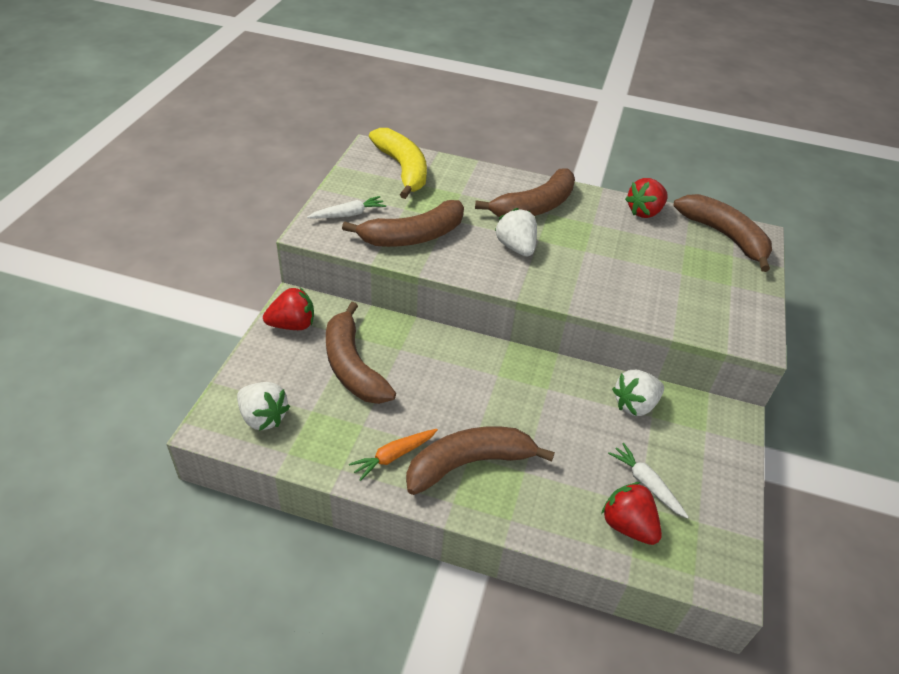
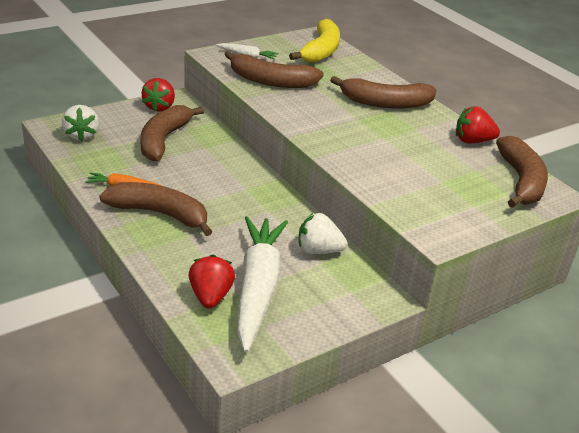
camera: 40 degrees right, 10 degrees down
red strawberry [263,288,314,330] -> red strawberry turned 75 degrees clockwise [141,78,175,112]
white strawberry [495,208,537,256] -> none
white carrot [608,443,689,519] -> white carrot [237,216,288,353], size x2.27

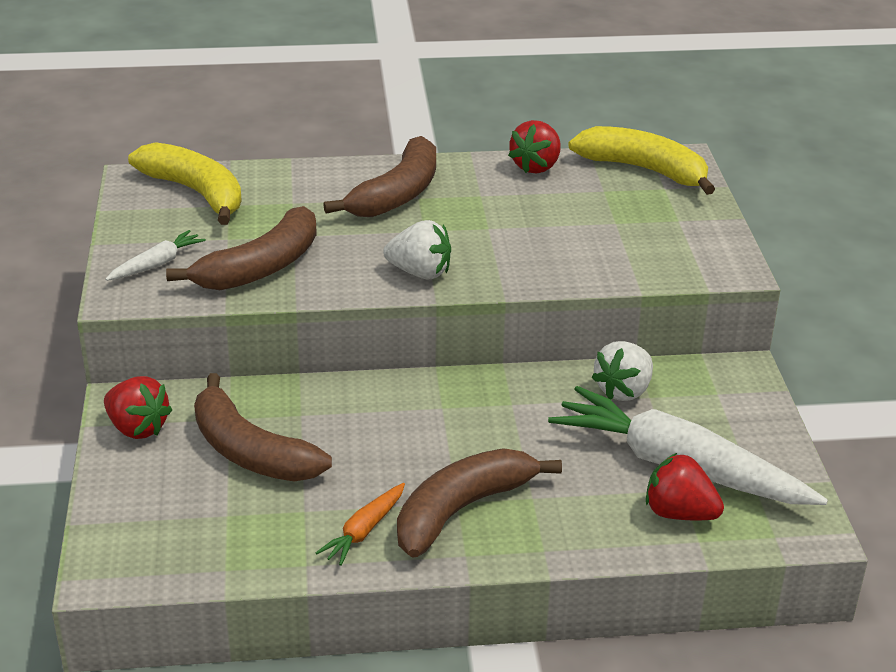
camera: 60 degrees left, 0 degrees up
white strawberry [62,105,99,142] -> white strawberry moved to [383,220,451,279]
brown banana [496,136,548,208] -> yellow banana [568,126,715,195]

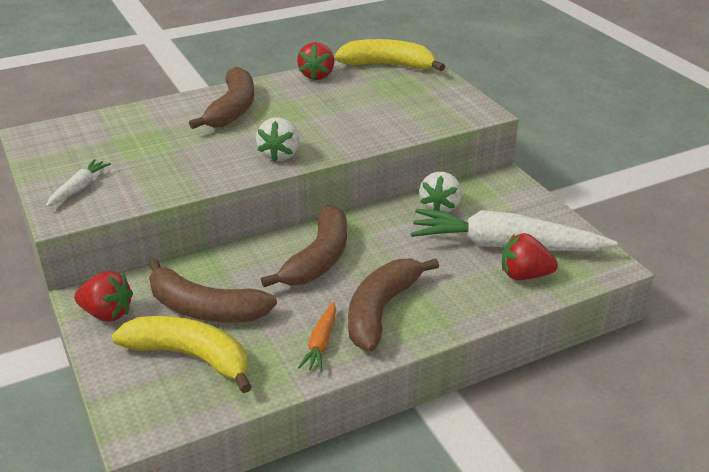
camera: 20 degrees left, 0 degrees up
yellow banana [128,142,242,225] -> yellow banana moved to [112,316,252,393]
brown banana [166,206,317,290] -> brown banana moved to [261,205,347,287]
white strawberry [383,220,451,279] -> white strawberry turned 105 degrees clockwise [256,117,300,162]

